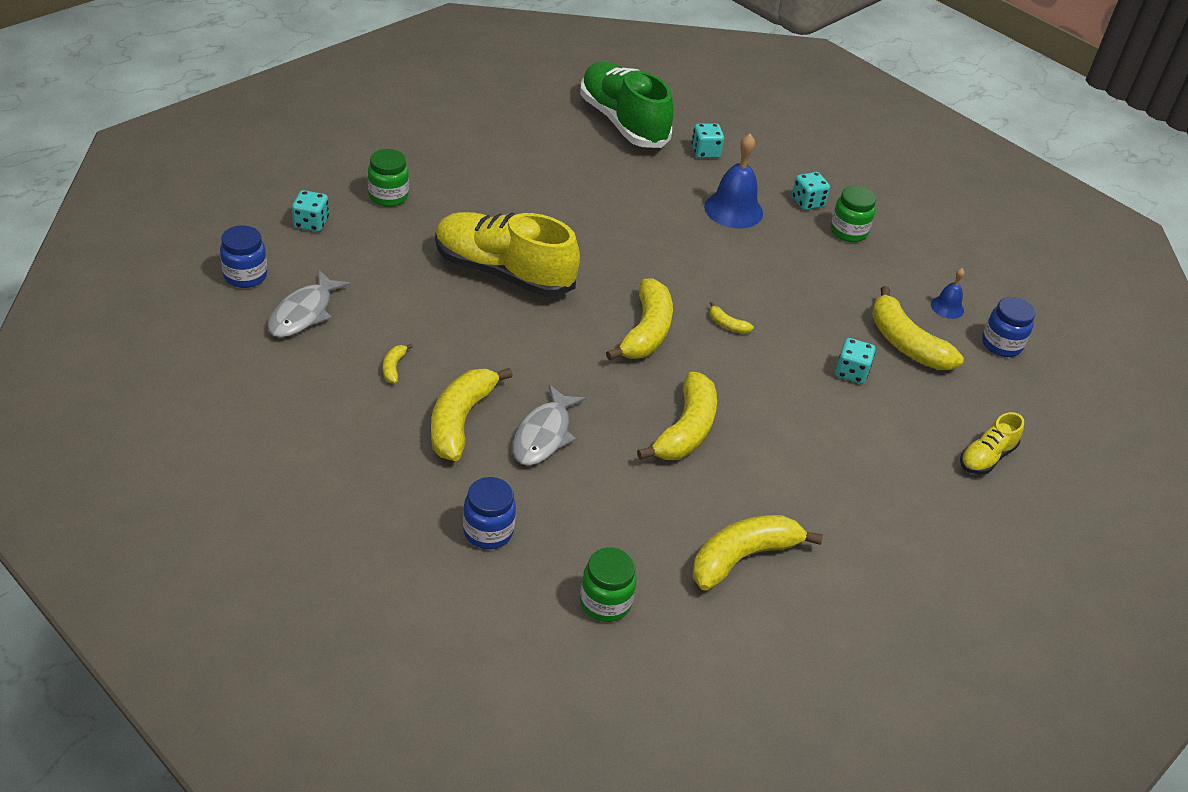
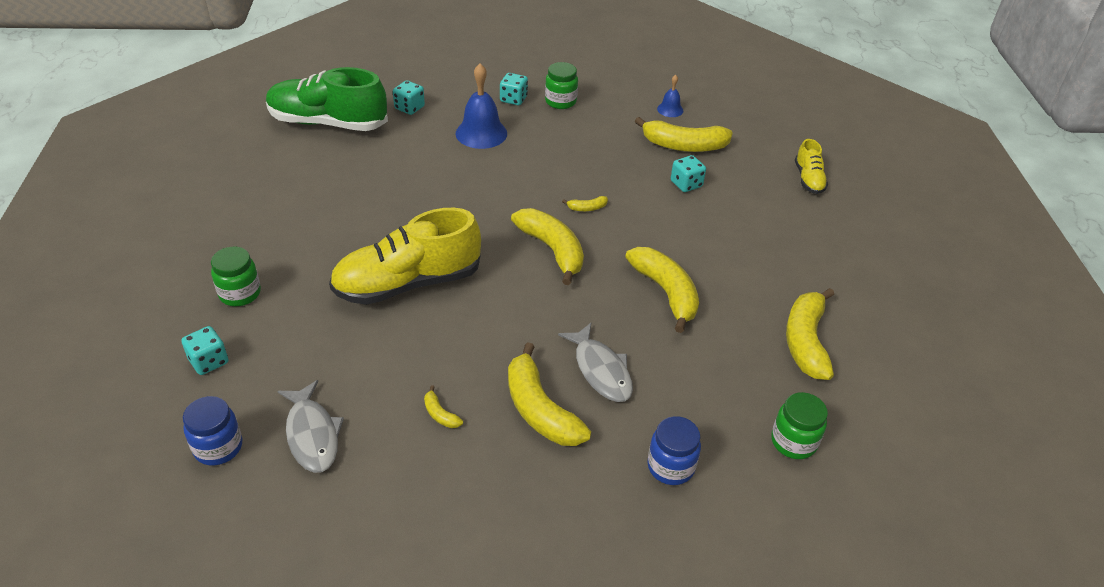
camera: 45 degrees left, 0 degrees up
blue jar [982,297,1035,357] -> none

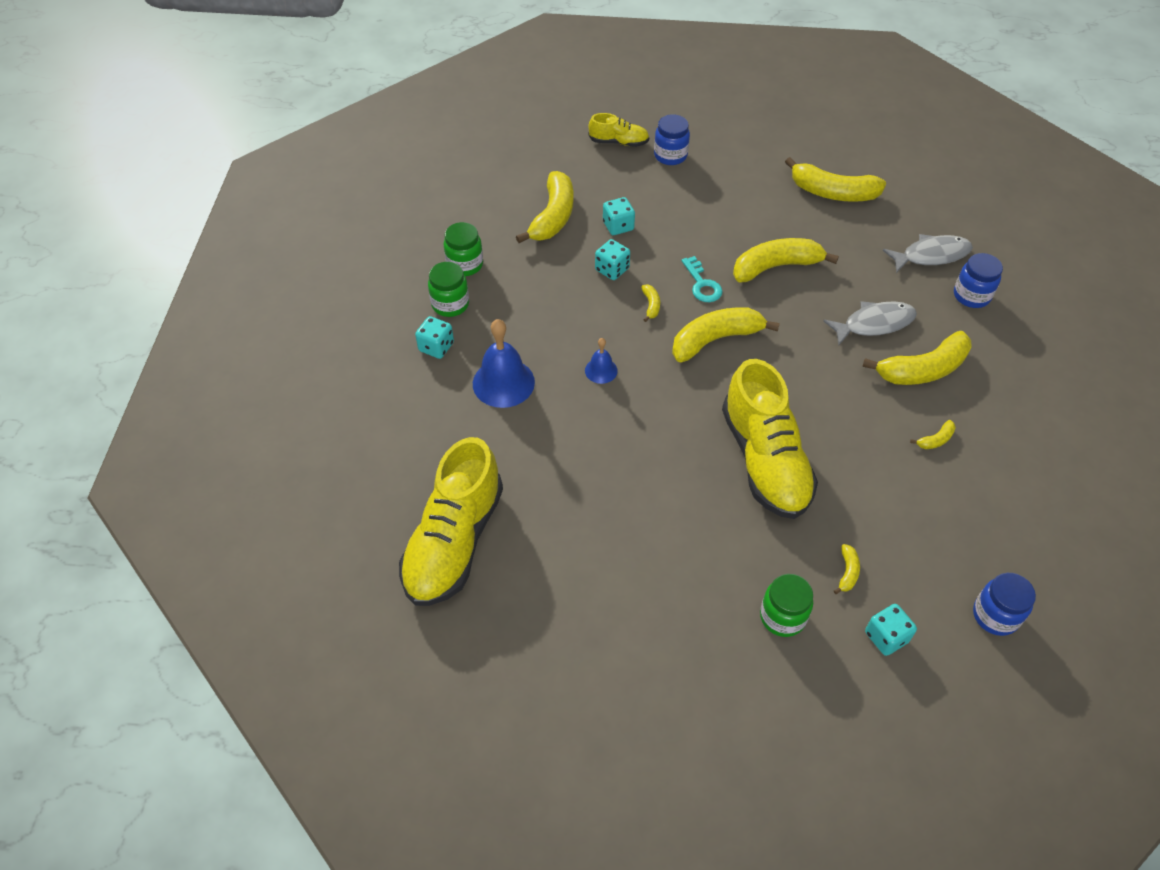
camera: 80 degrees left, 10 degrees up
green shoe [266,67,388,131] -> yellow shoe [399,437,503,606]
grey fish [278,380,344,473] -> grey fish moved to [883,234,973,273]
turquoise dice [393,80,425,115] -> turquoise dice moved to [595,239,630,280]
blue bell [657,75,683,117] -> blue bell moved to [585,338,618,384]
green jar [771,392,828,459] -> green jar moved to [444,222,483,276]
none -> blue jar [654,114,690,165]
none -> turquoise key [682,256,723,302]
none -> yellow banana [834,544,860,594]

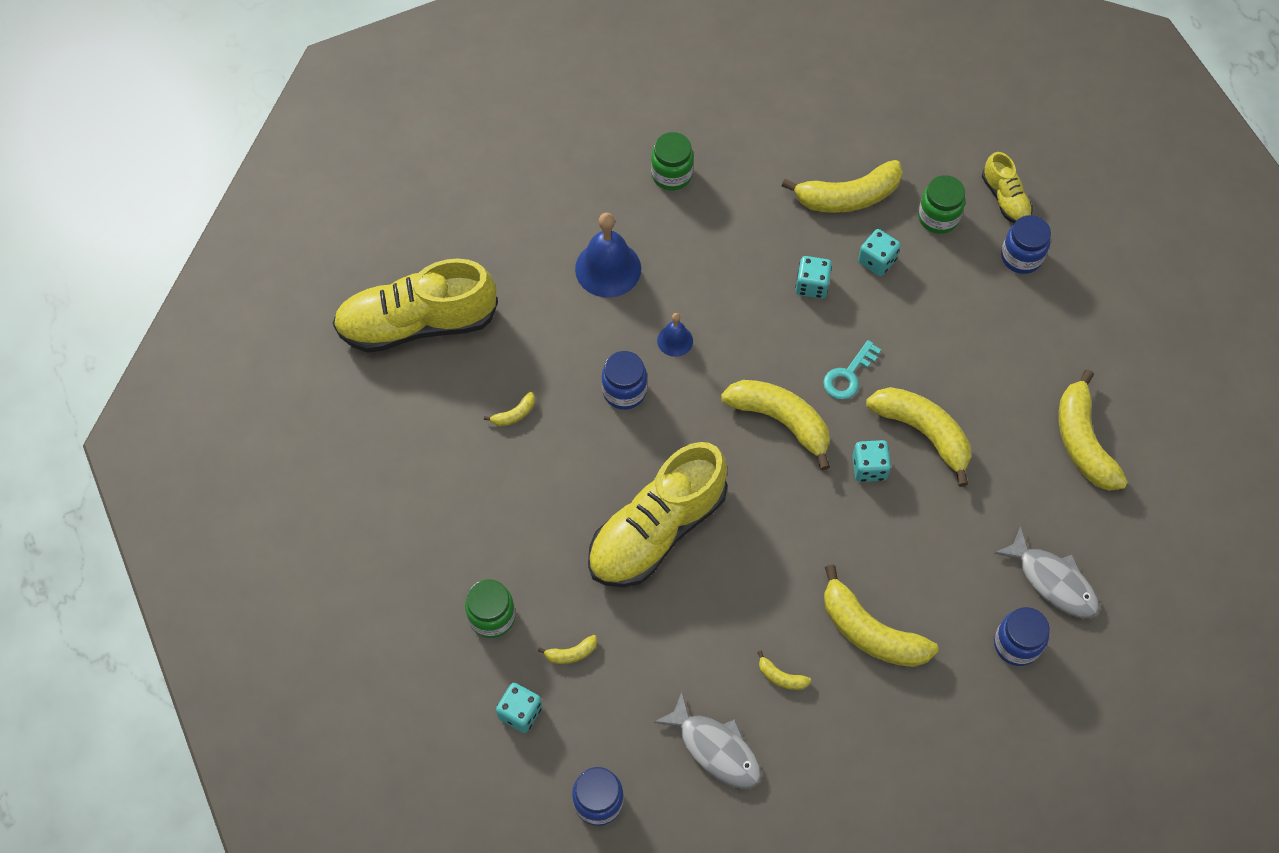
camera: 60 degrees right, 10 degrees up
turquoise dice [415,316,454,359] -> turquoise dice moved to [852,440,891,482]
green jar [444,222,483,276] -> green jar moved to [918,175,966,234]
yellow banana [641,285,660,322] -> yellow banana moved to [484,392,535,426]
grey fish [823,301,917,346] -> grey fish moved to [654,692,761,788]
none -> blue jar [602,351,647,410]

